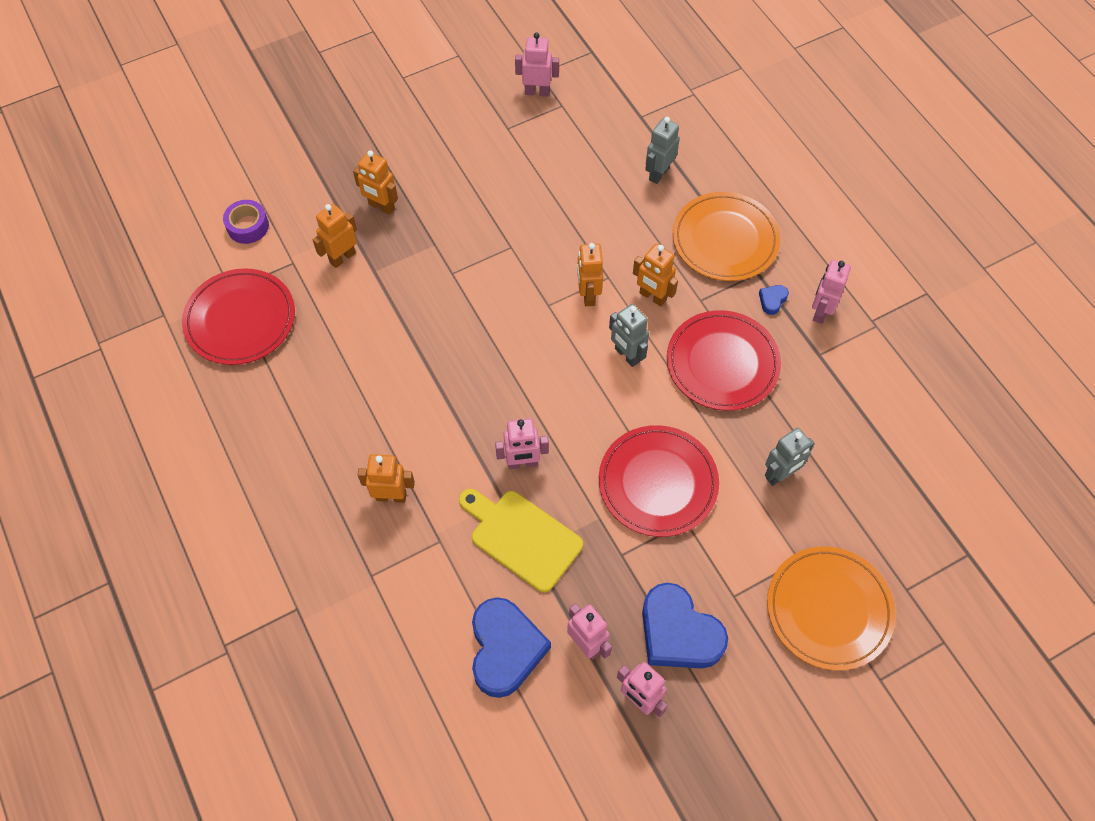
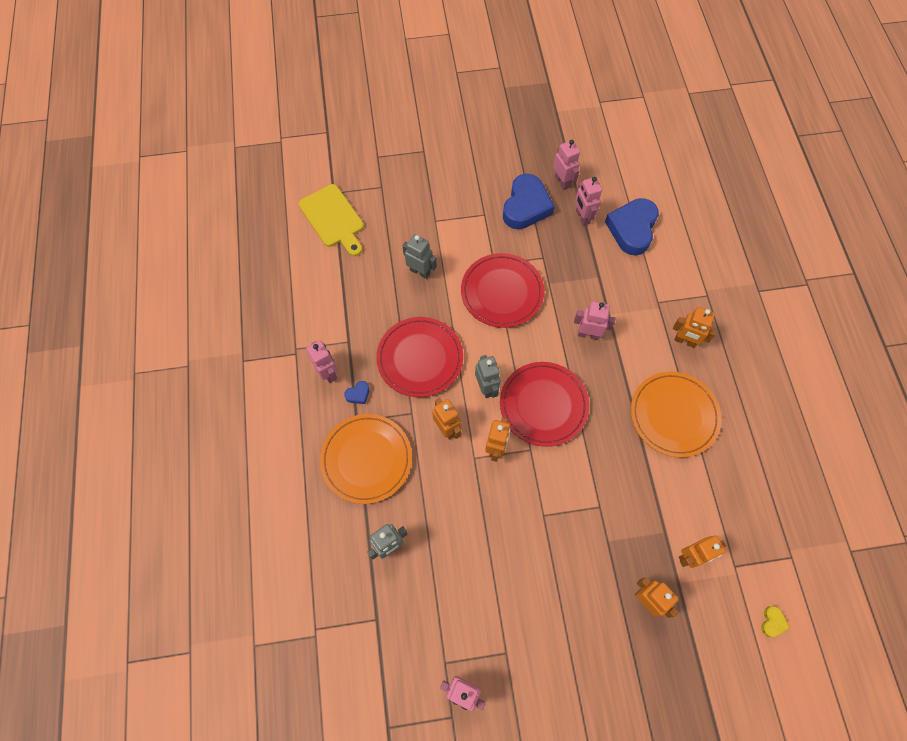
camera: 160 degrees left, 5 degrees up
red plate [182,268,295,365] -> red plate moved to [500,362,589,447]
purple tape [223,200,269,244] -> yellow heart [761,606,790,637]
yellow cutting board [459,489,583,592] -> yellow cutting board moved to [299,184,364,256]
blue heart [642,583,728,669] -> blue heart turned 45 degrees clockwise [503,174,555,229]
grey robot [765,428,815,486] -> grey robot turned 45 degrees clockwise [403,234,437,279]
orange plate [767,546,896,671] -> orange plate moved to [631,372,721,457]
pink robot [812,260,851,324] -> pink robot turned 75 degrees counterclockwise [307,340,338,383]

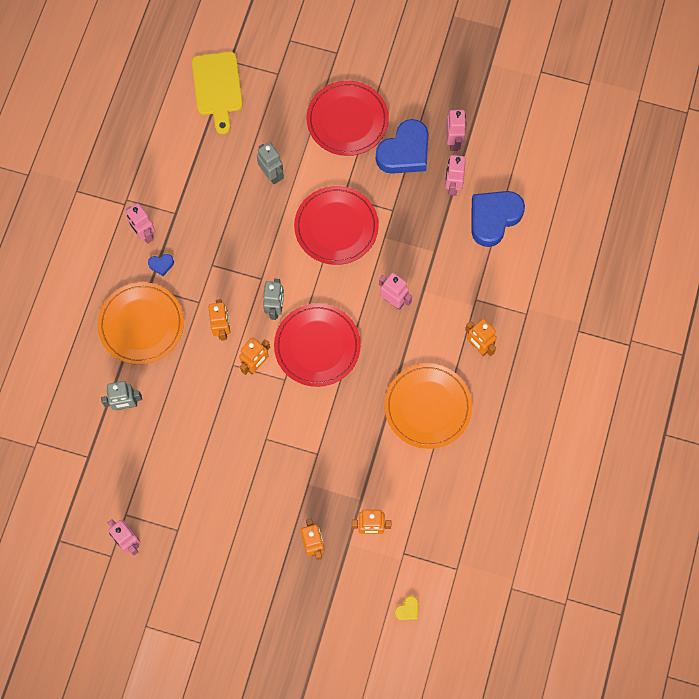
camera: 25 degrees right, 5 degrees up
pink robot [307,340,338,383] -> pink robot turned 150 degrees clockwise [126,203,155,244]
red plate [376,317,463,397] -> red plate moved to [307,81,389,156]

